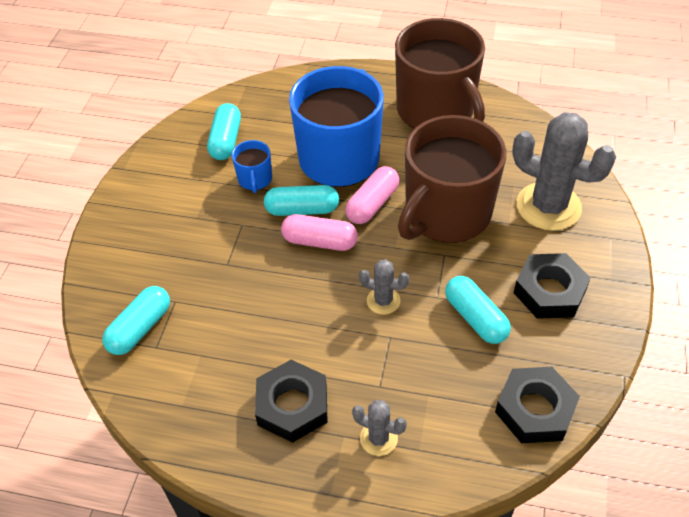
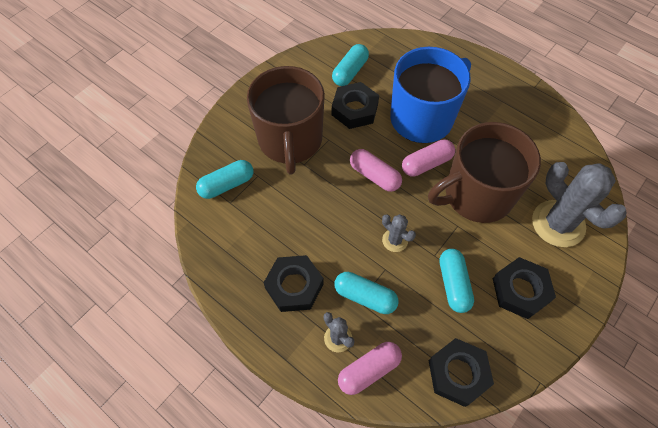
camera: 25 degrees right, 10 degrees up
blue mug [232,140,272,193] -> black nut [332,82,379,129]
turquoise capsule [264,185,339,216] -> turquoise capsule moved to [334,272,399,314]
brown mug [395,18,485,129] -> brown mug moved to [247,66,325,174]
none -> pink capsule [338,342,402,395]

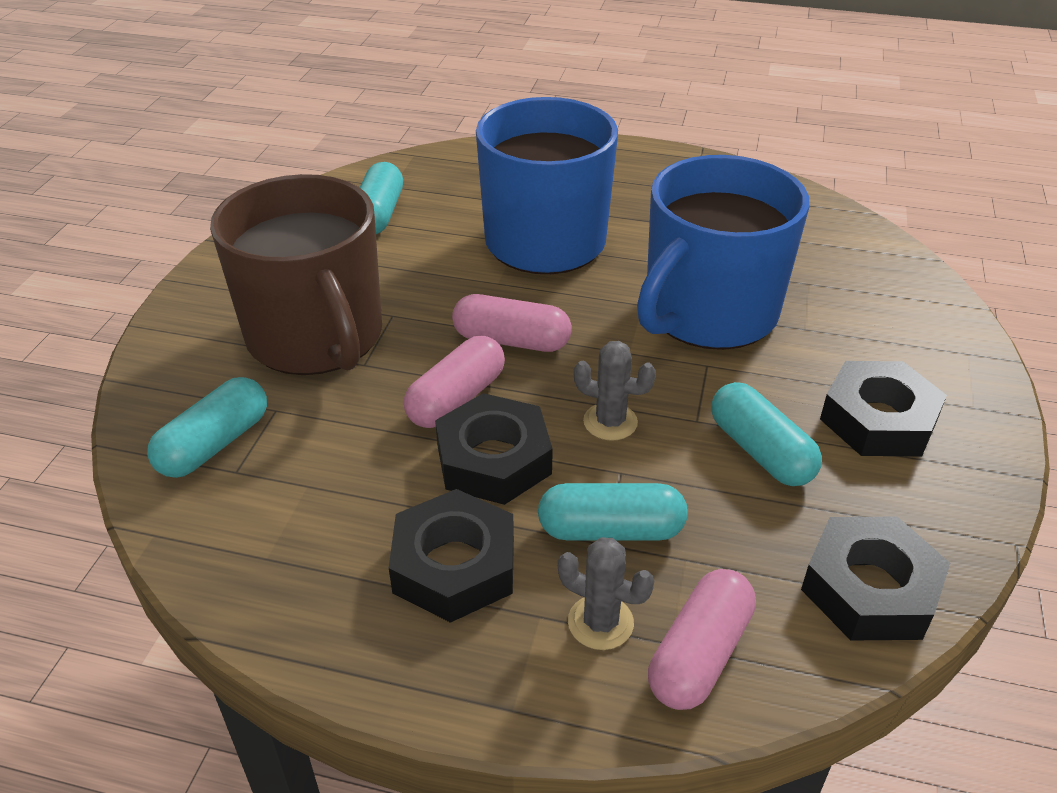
camera: 25 degrees left, 20 degrees down
black nut [332,82,379,129] -> black nut moved to [435,393,553,505]
pink capsule [402,139,455,177] -> pink capsule moved to [404,336,505,428]
brown mug [428,122,541,223] -> blue mug [637,155,809,350]
grey cactus [532,162,627,247] -> none

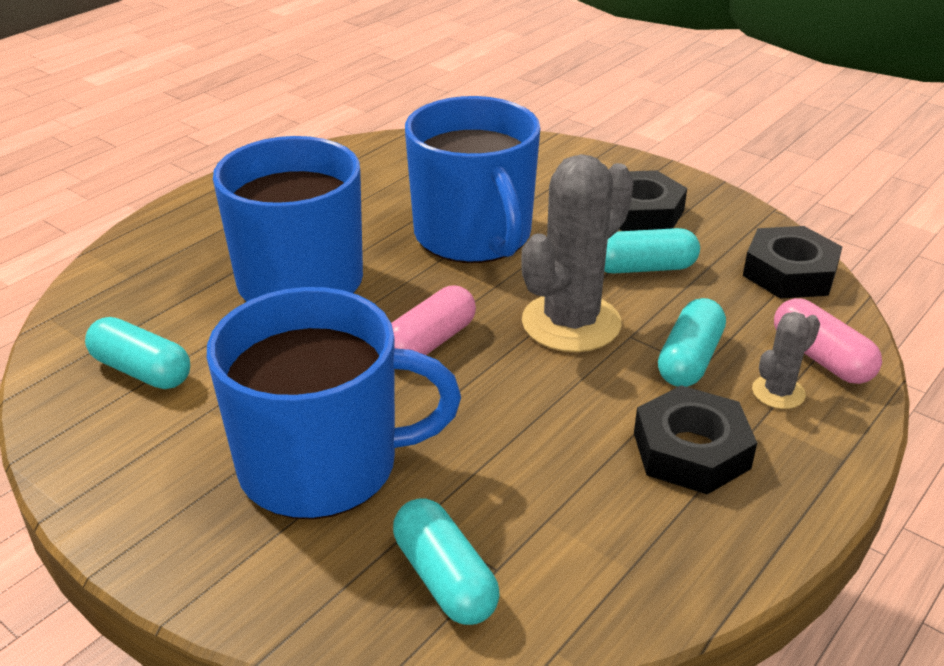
camera: 65 degrees left, 5 degrees down
brown mug [210,174,382,375] -> blue mug [207,287,461,520]
pink capsule [404,336,505,428] -> none
black nut [435,393,553,505] -> none
grey cactus [574,341,656,441] -> grey cactus [521,154,634,352], size x2.08

